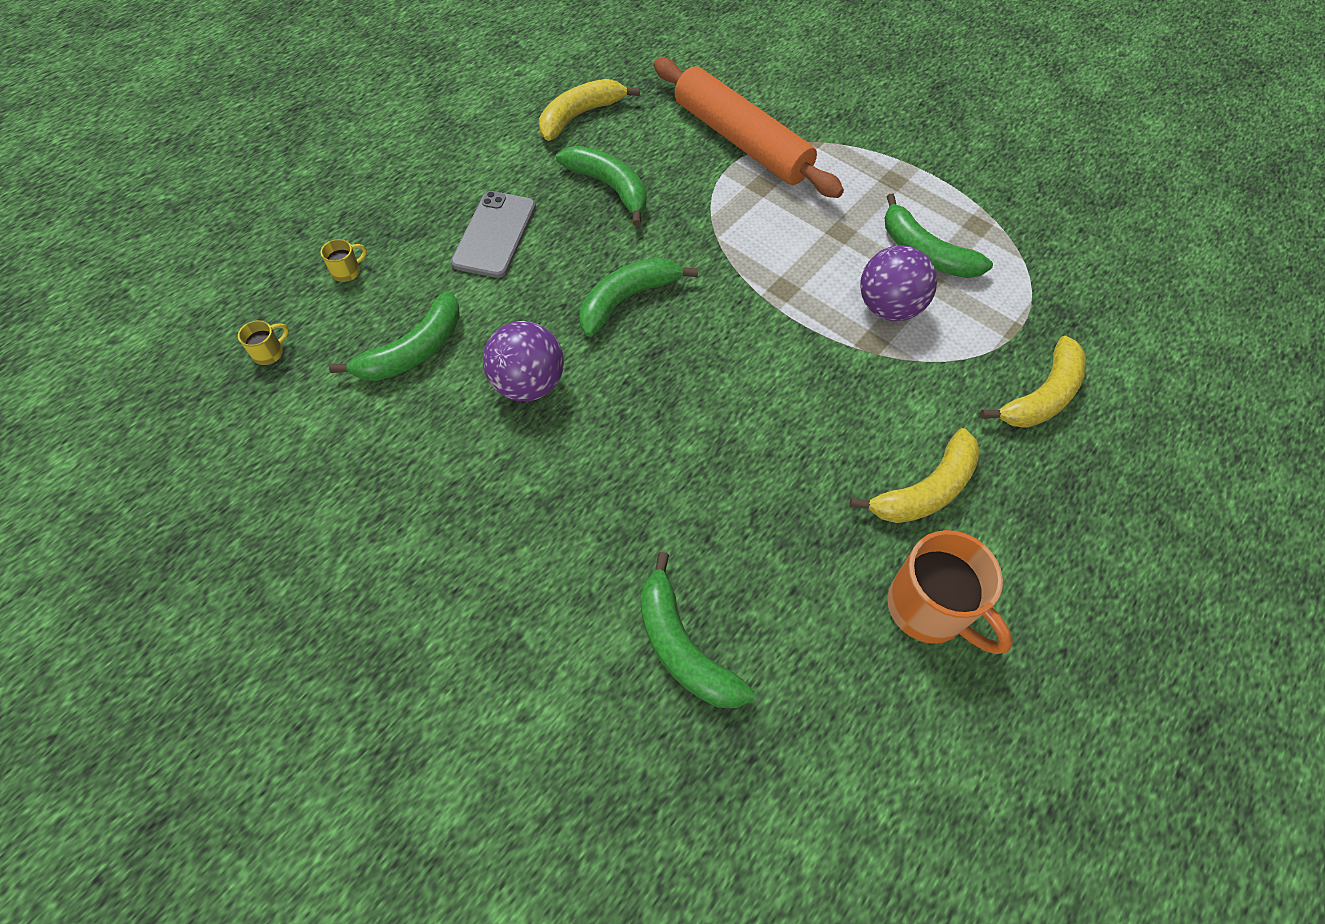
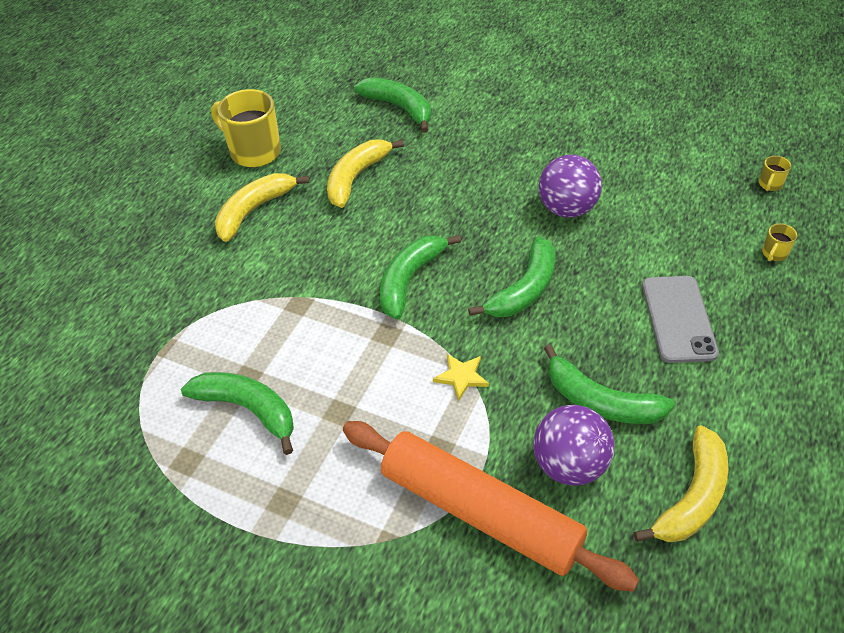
camera: 170 degrees right, 10 degrees down
green banana [329,291,460,381] -> green banana moved to [380,235,461,319]
purple ball [860,245,937,321] -> purple ball moved to [533,405,615,486]
orange mug [887,530,1013,654] -> yellow mug [211,89,281,168]
yellow banana [980,336,1086,428] -> yellow banana moved to [327,139,404,208]
none -> yellow star [433,354,489,401]

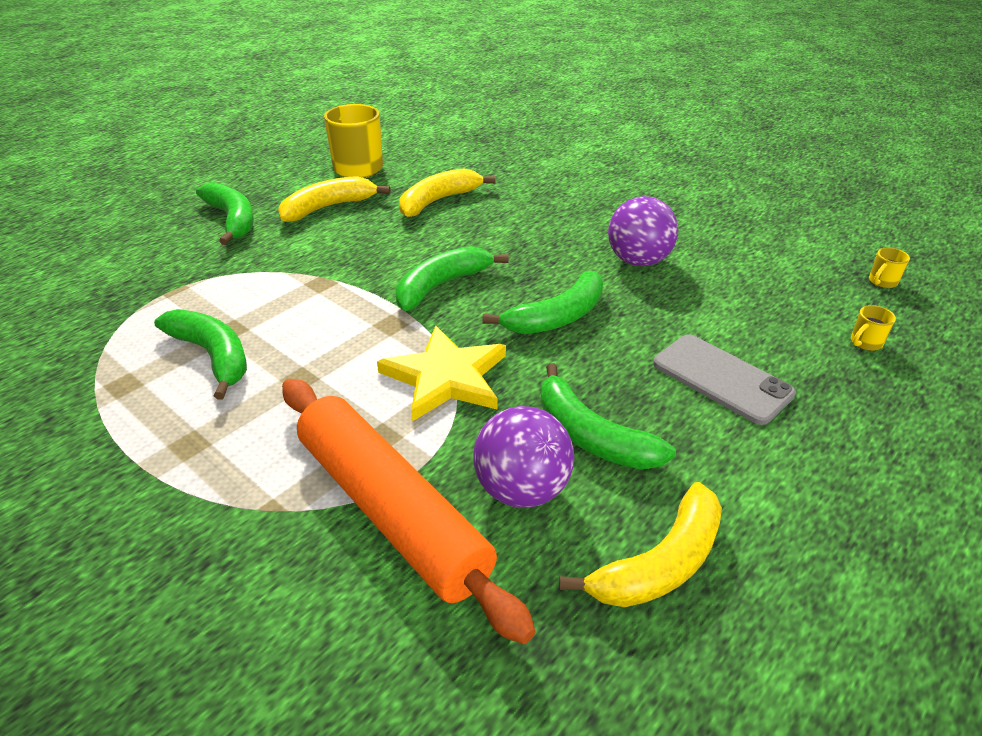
camera: 15 degrees right, 10 degrees down
green banana [354,77,431,133] -> green banana moved to [196,182,254,245]
yellow star [433,354,489,401] -> yellow star [377,325,506,421], size x2.05
grey phone [642,276,719,363] -> grey phone turned 60 degrees counterclockwise [653,334,796,425]

